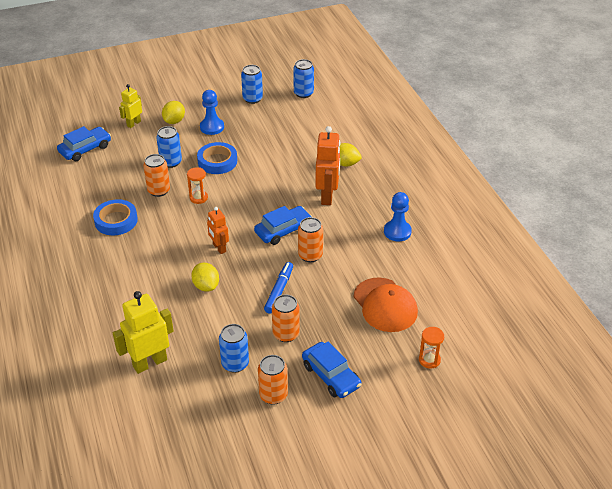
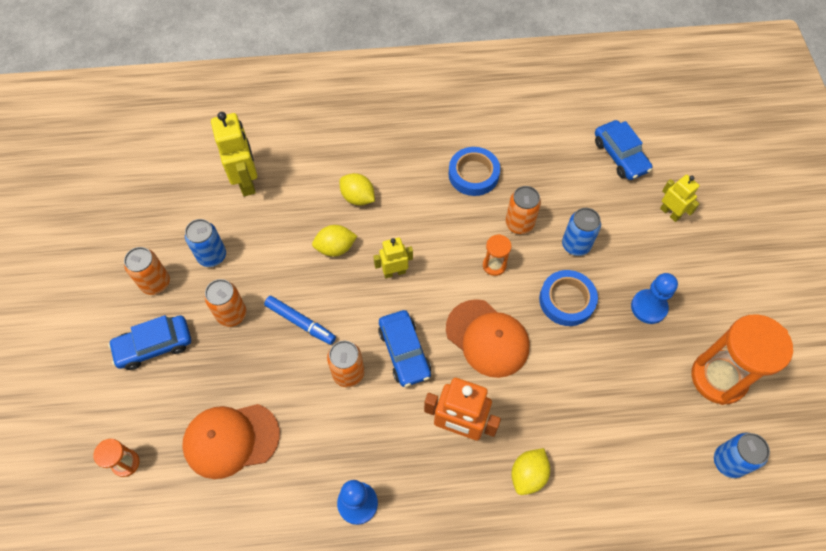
camera: 105 degrees right, 20 degrees up
yellow lemon [162,101,185,124] -> yellow lemon moved to [339,173,375,206]
orange robot [207,207,229,254] -> yellow robot [373,238,413,278]
blue can [241,65,263,104] -> orange hourglass [691,314,793,405]
none -> orange cap [446,299,530,378]

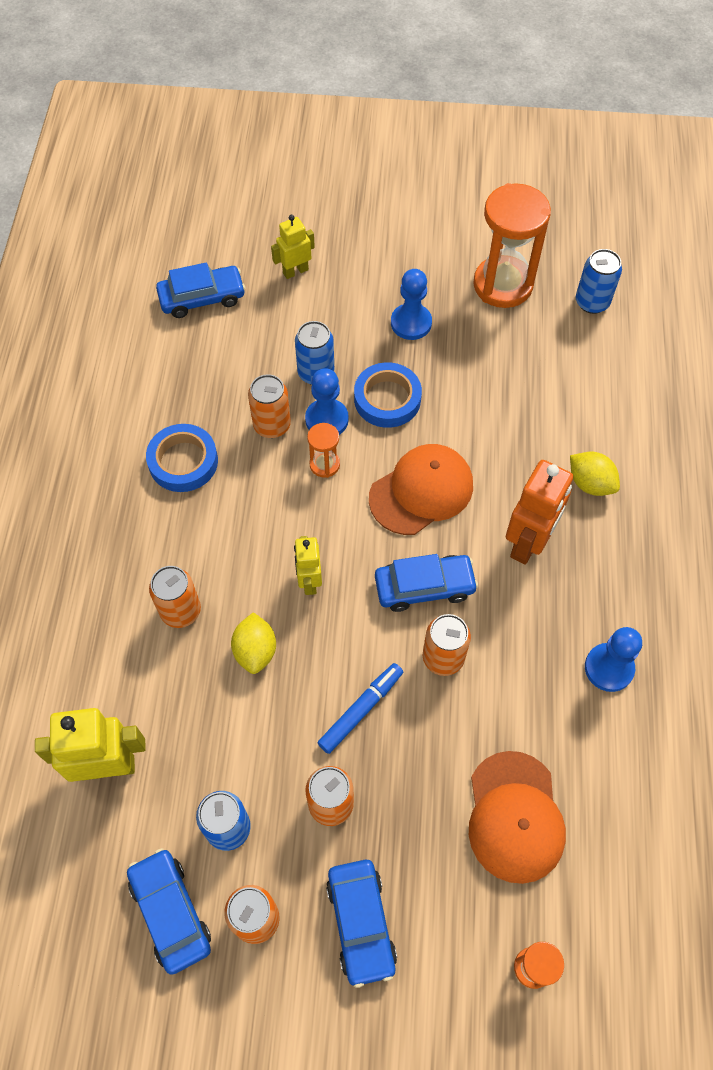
camera: 80 degrees left, 0 degrees up
yellow lemon [339,173,375,206] -> orange can [149,566,201,628]
none -> blue car [127,848,211,975]
none -> blue pawn [305,368,349,435]

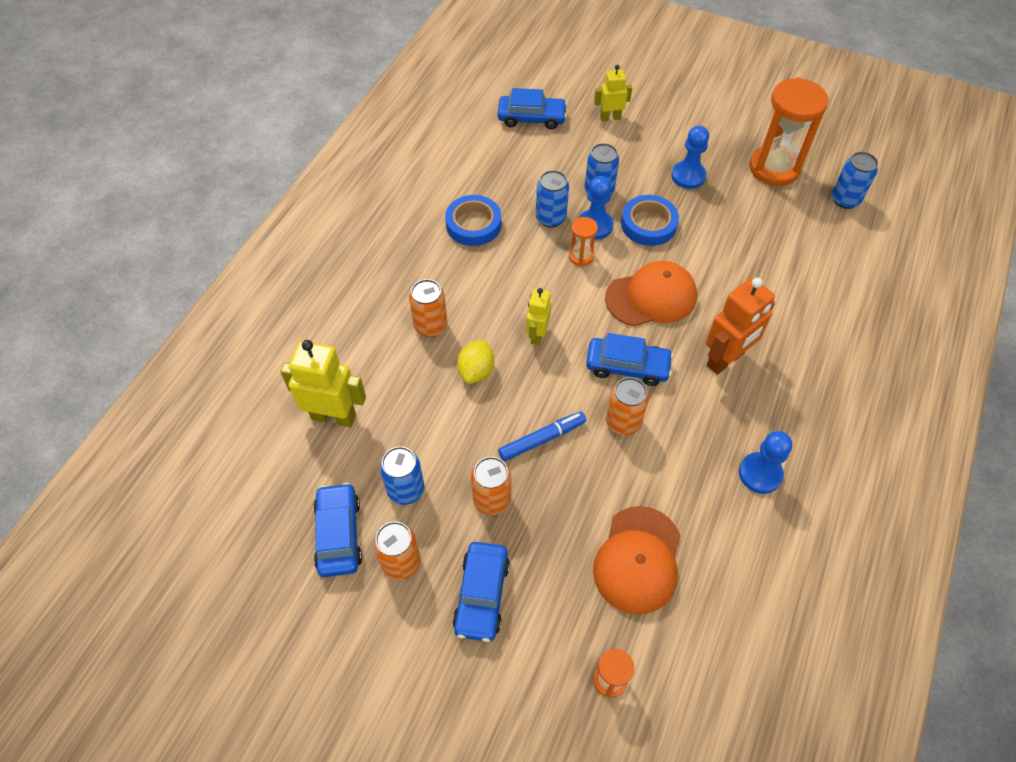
camera: 20 degrees right, 5 degrees down
orange can [248,374,291,438] -> blue can [536,170,569,228]
yellow lemon [570,452,620,496] -> none

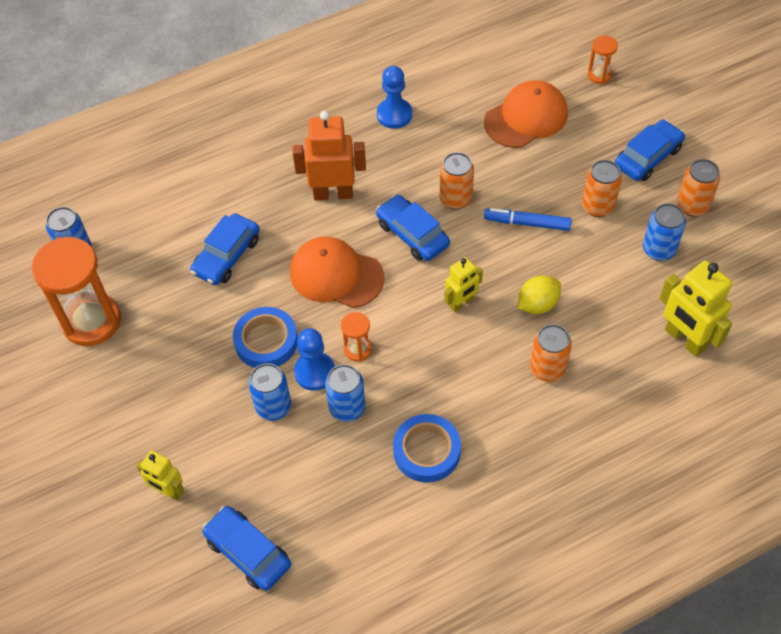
camera: 140 degrees left, 0 degrees up
blue car [313,483,362,577] -> blue car moved to [190,214,260,285]
blue pawn [671,126,709,189] -> none

